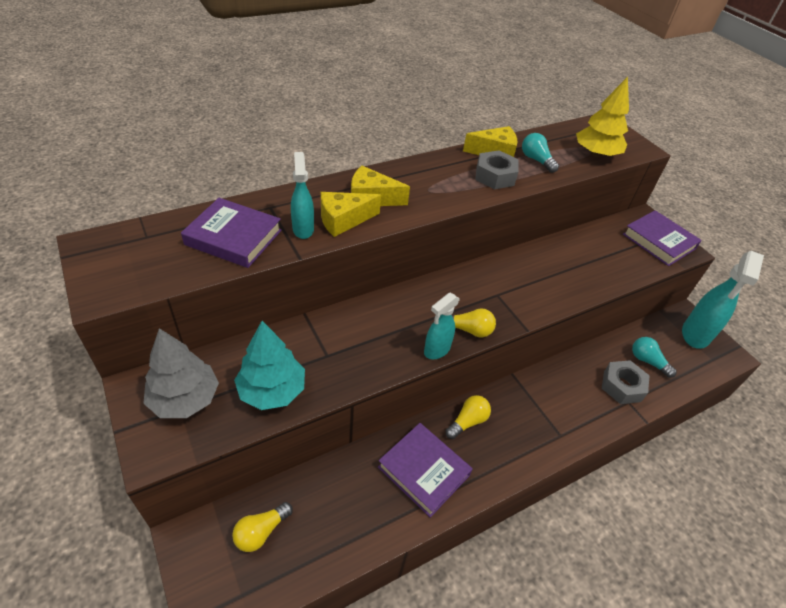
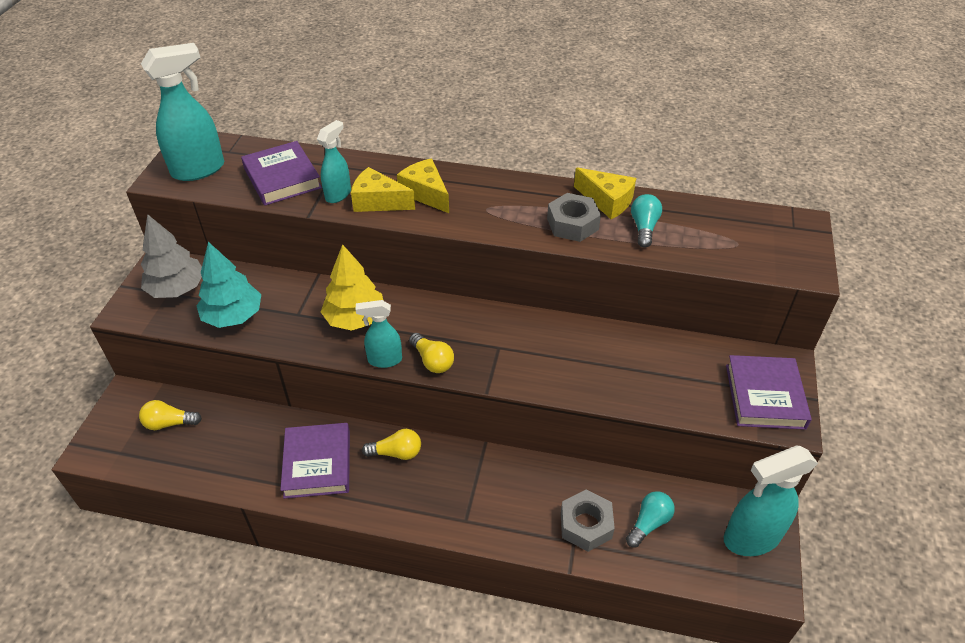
camera: 45 degrees right, 0 degrees up
yellow tree [576,77,629,157] -> yellow tree moved to [321,244,383,331]
turquoise light bulb [632,337,677,378] -> turquoise light bulb turned 45 degrees clockwise [626,491,675,548]
none -> turquoise spray bottle [141,43,224,181]

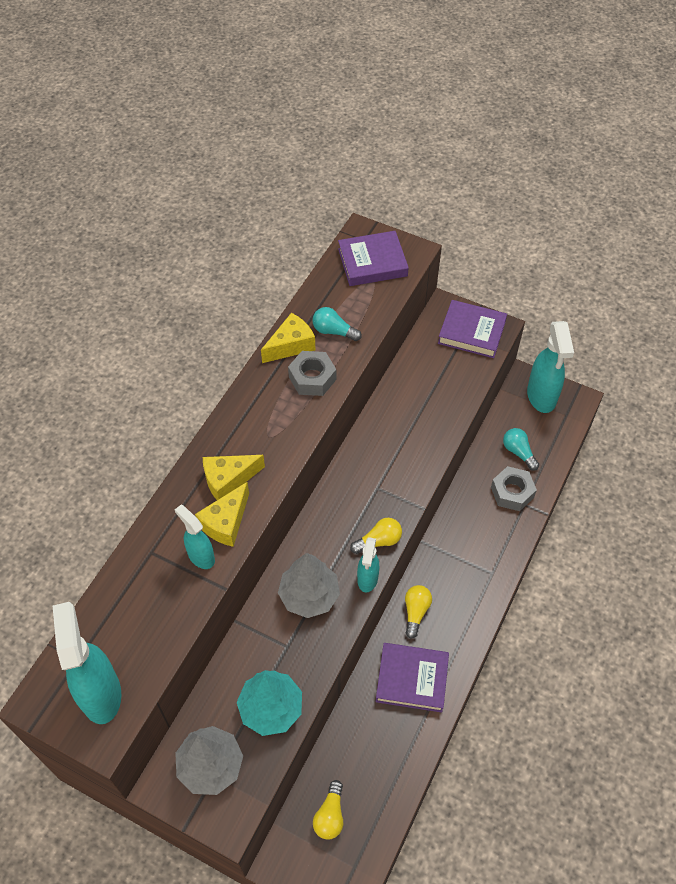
camera: 75 degrees left, 10 degrees up
purple book [241,141,322,205] -> purple book moved to [338,231,409,286]
yellow tree [321,244,383,331] -> grey tree [278,553,340,618]

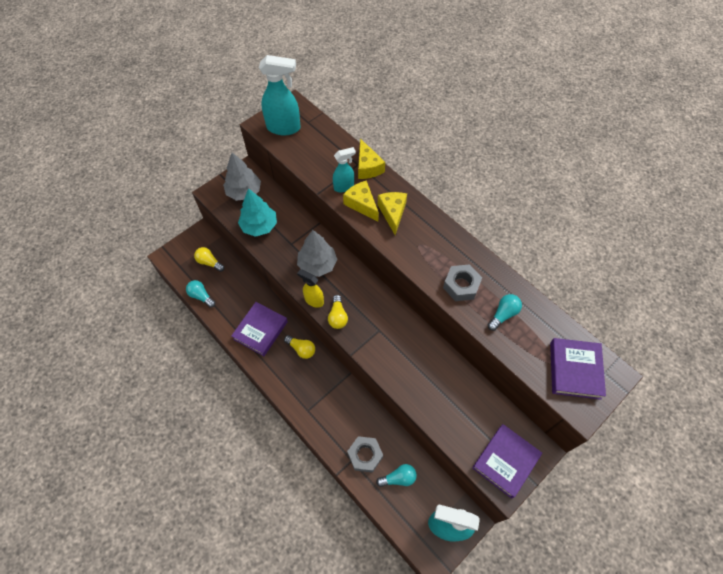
camera: 110 degrees right, 5 degrees up
yellow cheese [261,313,315,363] -> yellow cheese moved to [358,138,385,179]
turquoise spray bottle [357,537,379,592] -> yellow spray bottle [297,269,324,308]
none -> turquoise light bulb [186,280,215,308]

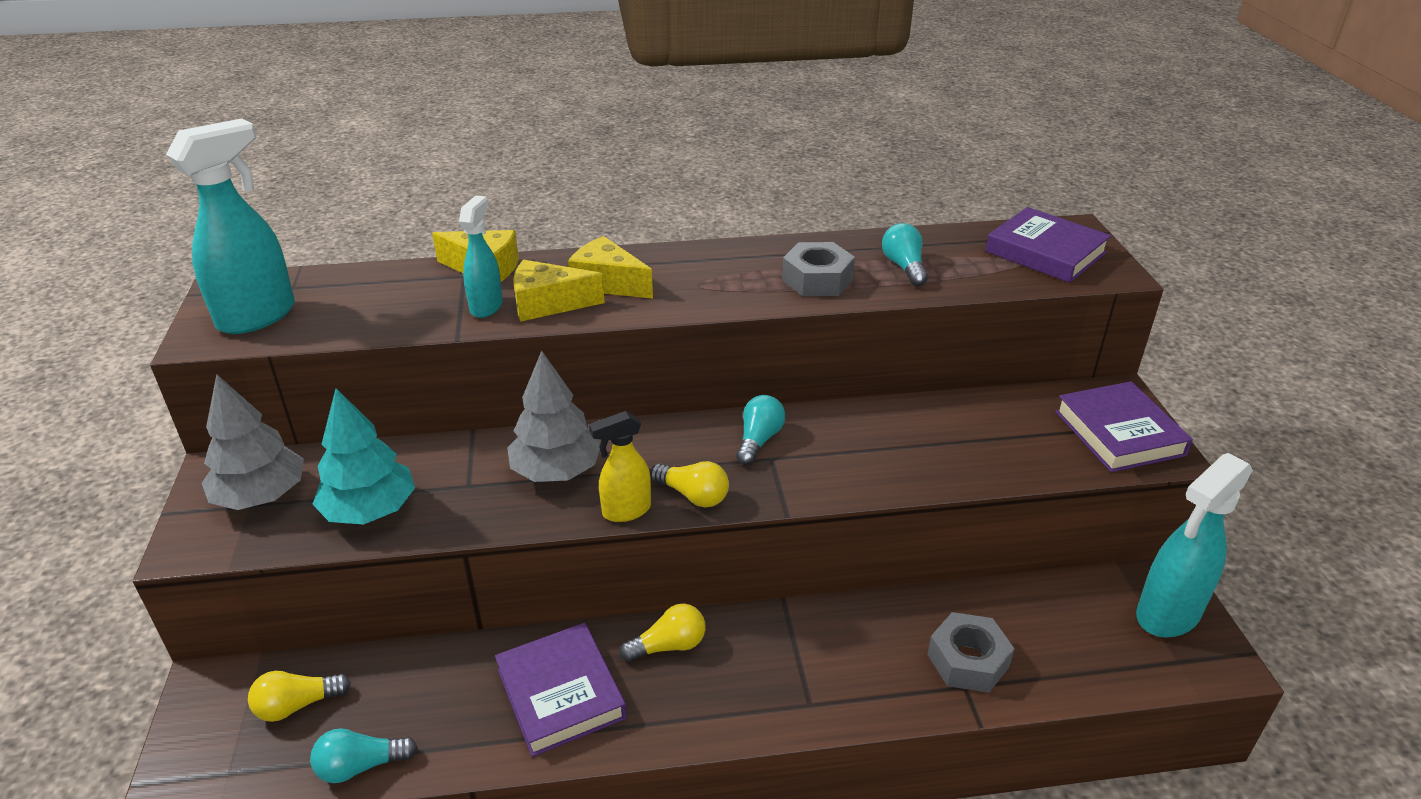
camera: 55 degrees left, 25 degrees down
turquoise light bulb [376,464,417,487] -> turquoise light bulb moved to [736,395,785,465]

